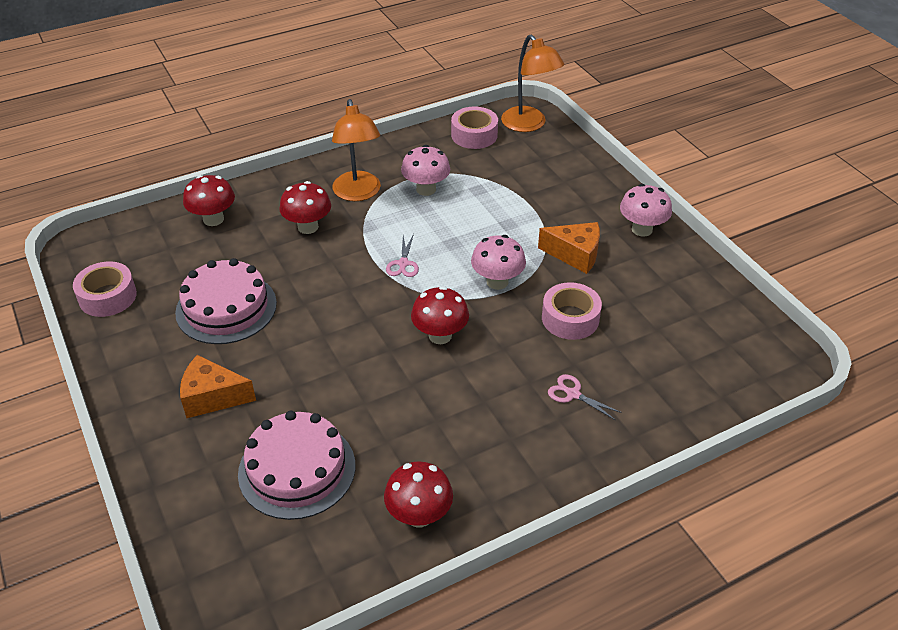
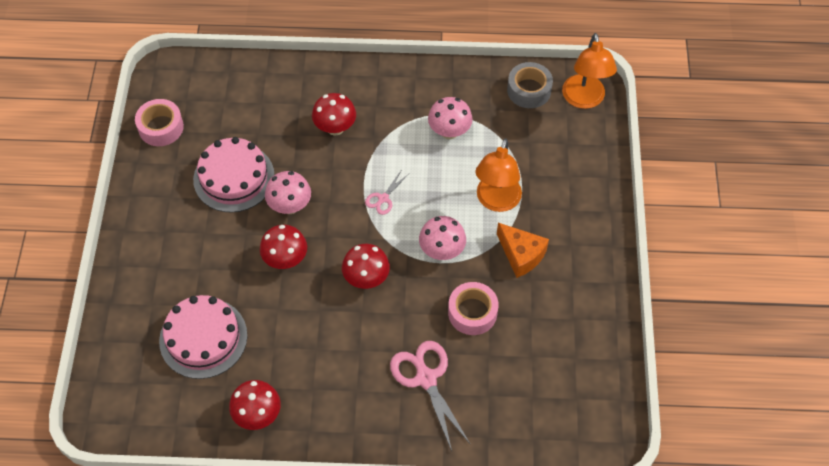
camera: 30 degrees right, 15 degrees up
orange cheese [180,355,256,418] -> none
red mushroom [183,175,235,226] -> red mushroom moved to [260,225,307,269]
orange lamp [332,99,381,201] -> orange lamp moved to [475,138,522,212]
pink tape [451,107,498,149] -> grey tape [507,62,553,108]
pink scissors [548,374,622,420] -> pink scissors [390,341,470,451], size x1.92
pink mushroom [620,184,672,237] -> pink mushroom moved to [265,171,311,214]

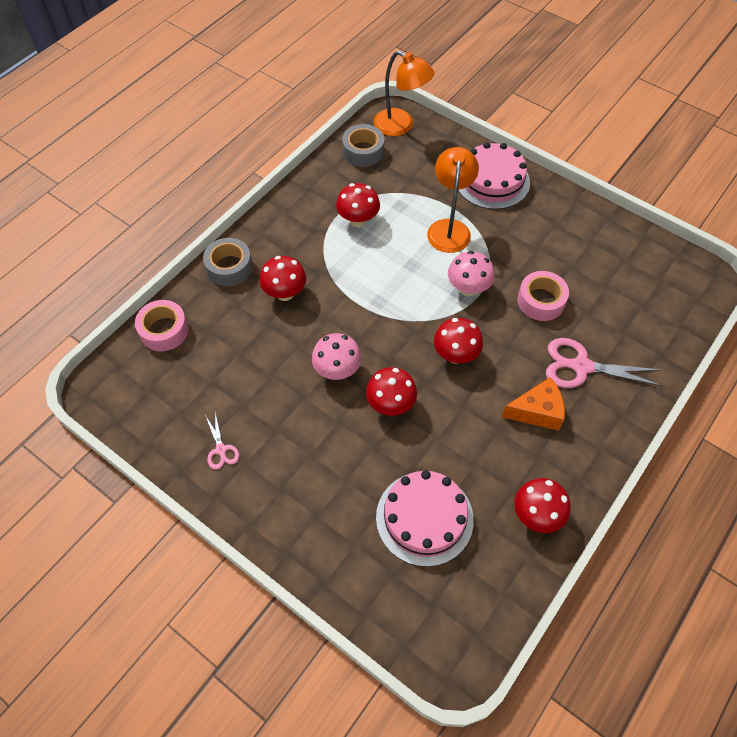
camera: 55 degrees left, 0 degrees up
pink tape [135,99,184,146] -> pink tape moved to [135,300,189,351]
pink cake [193,137,274,213] -> pink cake moved to [458,142,530,210]
pink scissors [365,169,409,215] -> pink scissors moved to [205,413,240,470]
pink mushroom [428,97,473,139] -> red mushroom [336,183,380,227]
orange lamp [475,138,522,212] -> orange lamp turned 135 degrees counterclockwise [427,147,479,253]
orange cheese [497,223,549,278] -> orange cheese moved to [502,377,565,431]
none -> grey tape [203,238,253,286]

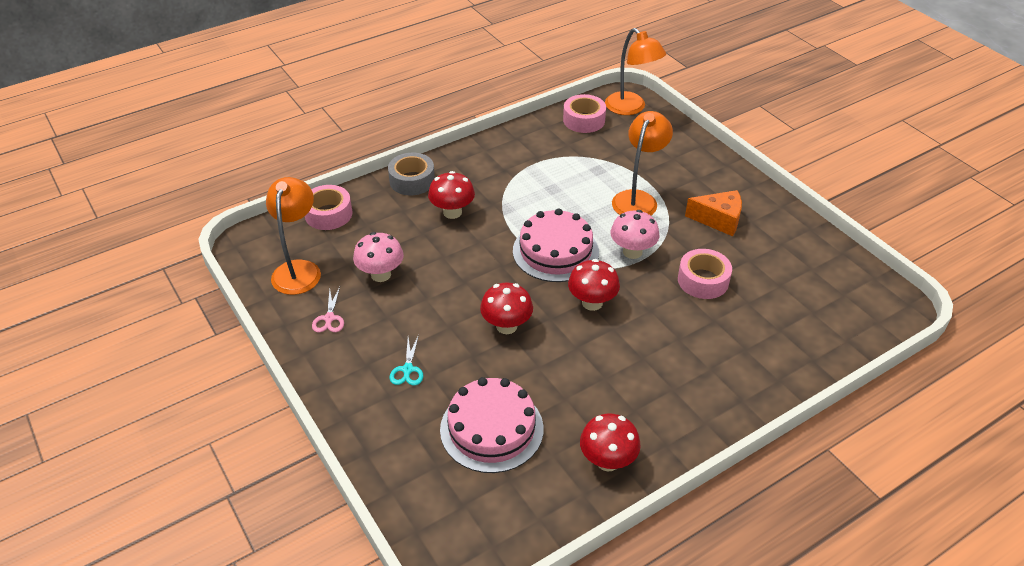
camera: 20 degrees right, 15 degrees down
pink mushroom [312,333,362,380] -> pink mushroom moved to [353,232,404,282]
red mushroom [336,183,380,227] -> none
grey tape [342,124,384,167] -> pink tape [563,94,606,133]
pink cake [458,142,530,210] -> pink cake moved to [513,208,599,282]
orange cheese [502,377,565,431] -> orange cheese moved to [685,190,742,236]
pink scissors [546,338,663,388] -> none
none -> orange lamp [266,177,321,295]
none -> turquoise scissors [390,335,423,386]

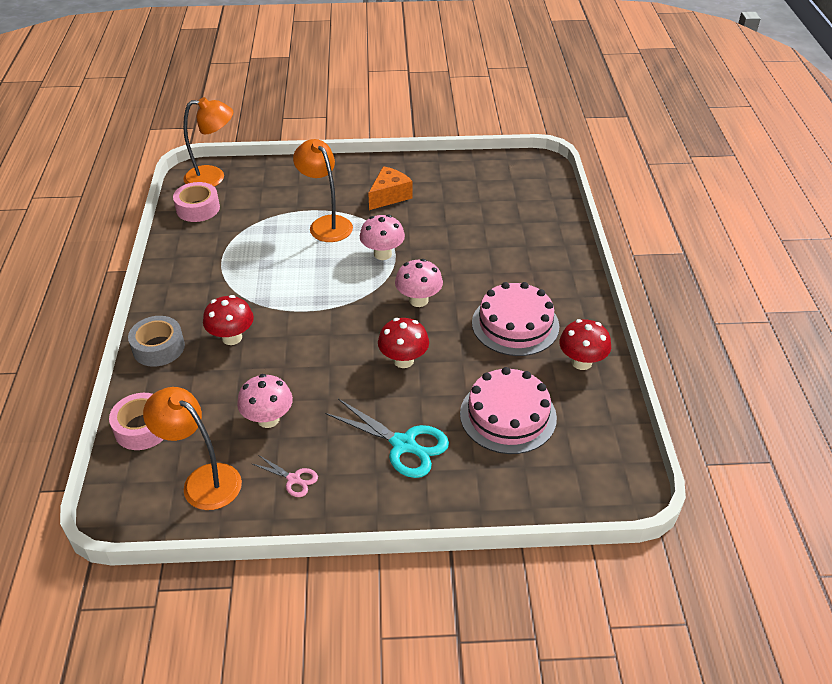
camera: 60 degrees left, 0 degrees up
turquoise scissors [390,335,423,386] -> turquoise scissors [325,399,449,478], size x1.92
pink cake [513,208,599,282] -> pink cake moved to [472,282,559,356]
red mushroom [568,259,620,311] -> pink mushroom [395,259,443,307]
pink tape [678,249,732,299] -> none

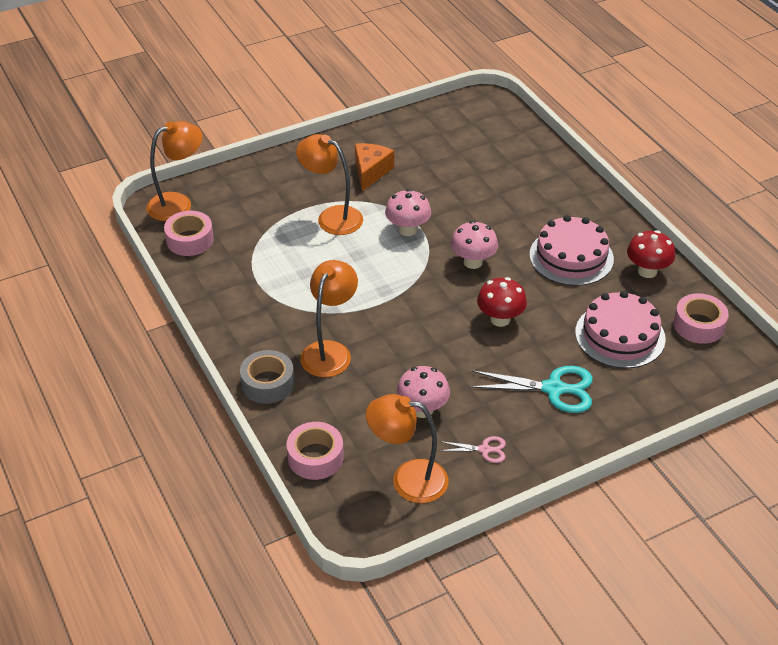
camera: 25 degrees left, 0 degrees up
red mushroom [203,295,254,345] -> orange lamp [300,260,358,377]
none -> pink tape [673,293,729,344]

